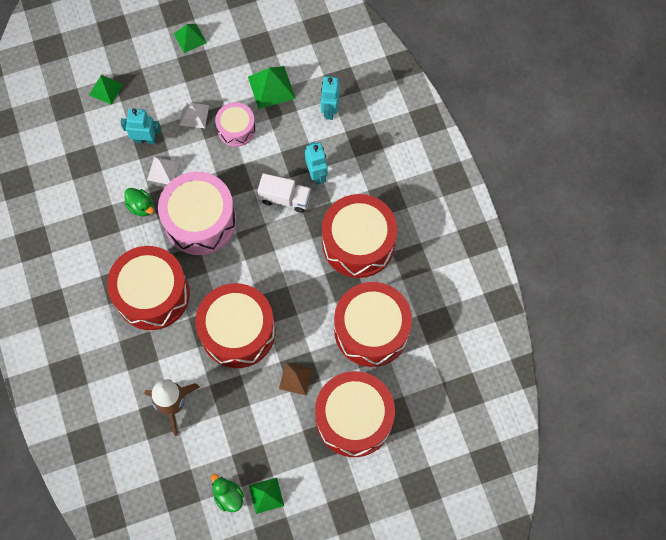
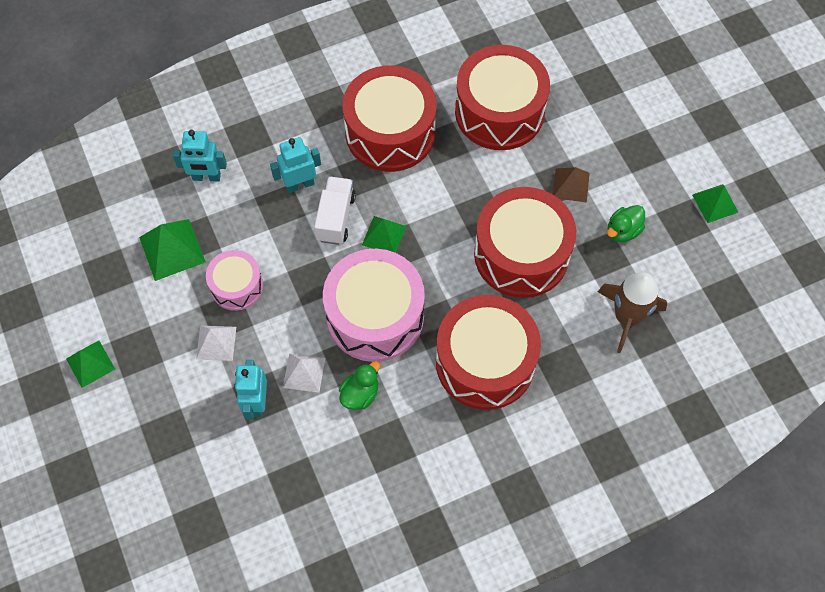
camera: 95 degrees left, 5 degrees down
green pyramid [89,75,123,105] -> green pyramid moved to [362,216,406,253]
green duck [211,474,244,512] -> green duck moved to [607,205,645,242]
red drum [315,371,395,457] -> none

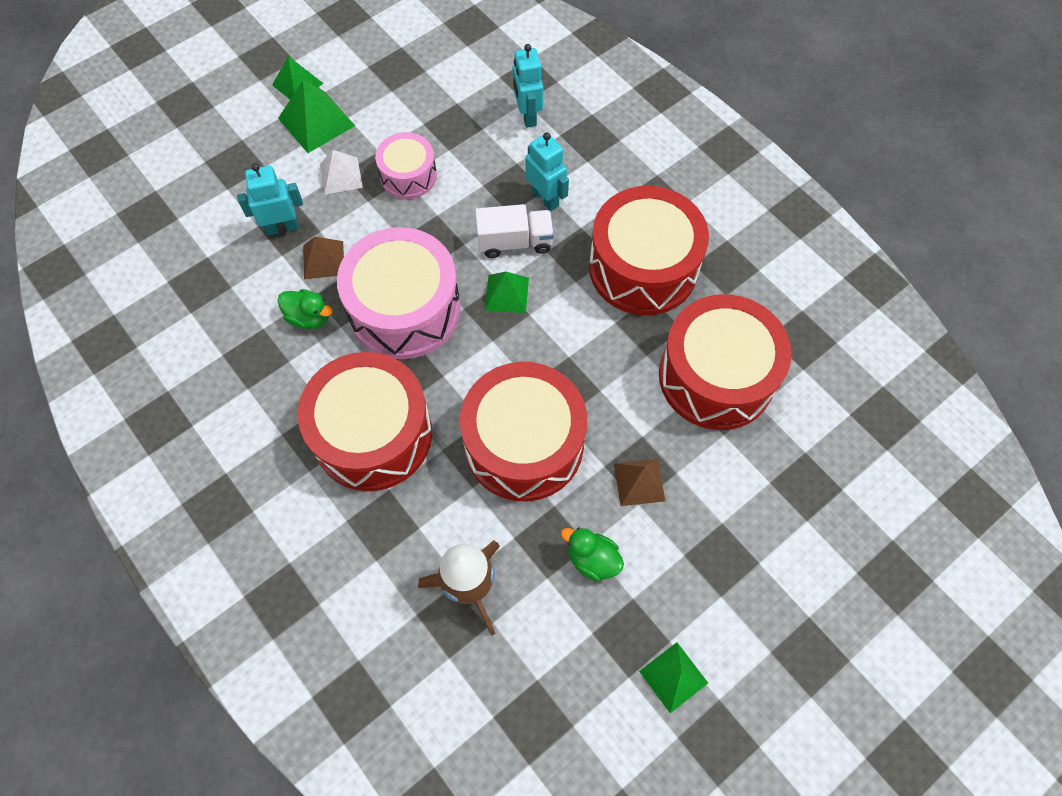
camera: 75 degrees right, 0 degrees up
green pyramid [139,219,206,281] -> green pyramid moved to [278,80,355,153]
white pyramid [283,353,325,393] -> brown pyramid [303,237,344,279]

